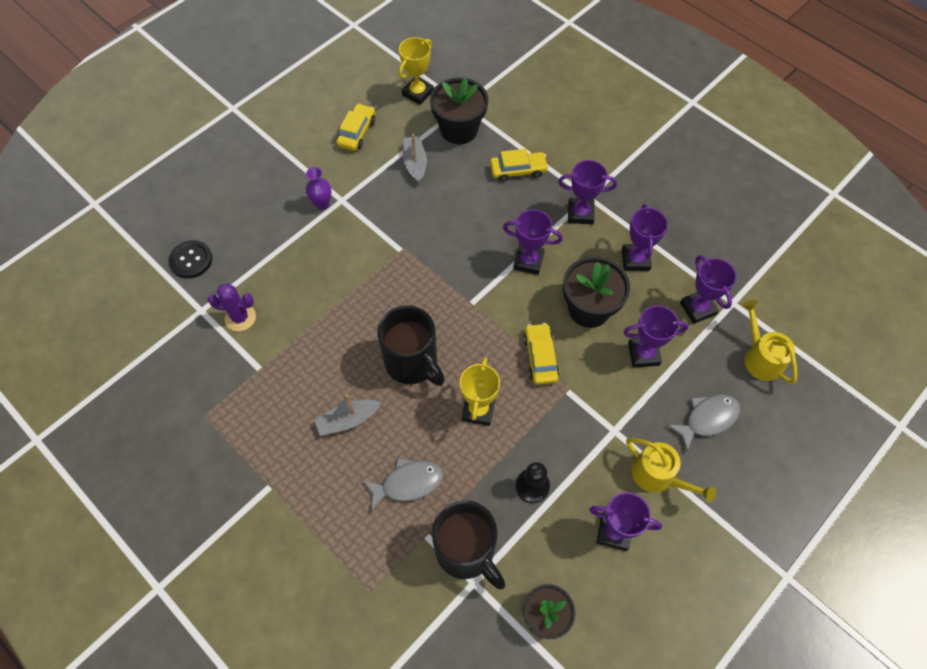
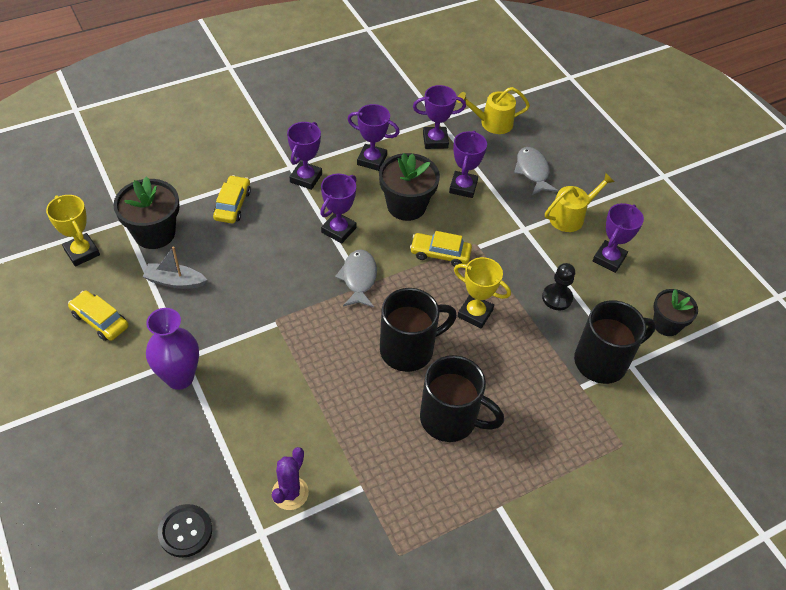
camera: 75 degrees left, 10 degrees down
purple vase [306,167,331,210] -> purple vase [146,308,199,390], size x1.73
grey boat [314,394,381,436] -> black mug [420,355,504,442]
grey fish [362,458,443,512] -> grey fish moved to [335,250,377,308]

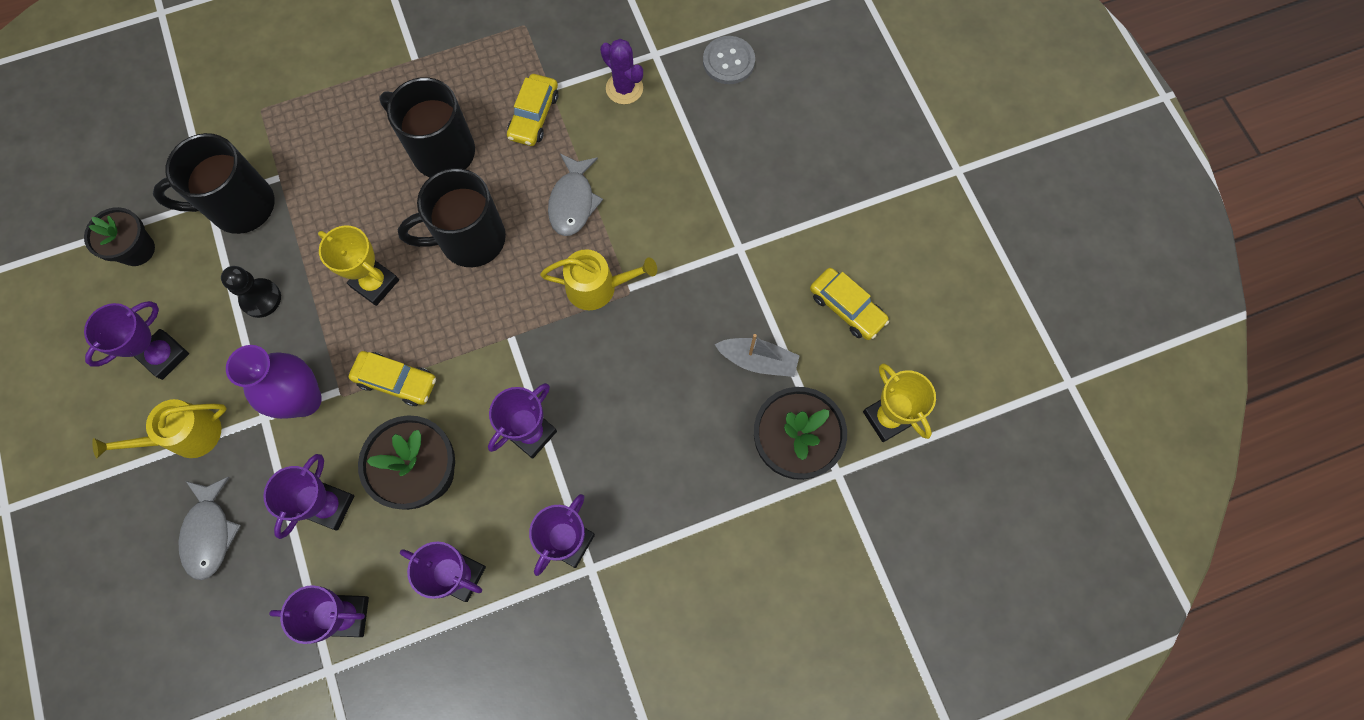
camera: 170 degrees left, 20 degrees up
purple vase [146,308,199,390] -> purple vase moved to [226,345,322,419]
black button [158,504,212,558] -> grey button [703,36,755,84]
yellow car [213,175,251,223] -> yellow car moved to [507,74,558,146]
purple cactus [272,447,309,510] -> purple cactus turned 75 degrees counterclockwise [600,39,643,104]
grey fish [335,250,377,308] -> grey fish moved to [548,154,603,236]
yellow watering can [457,87,530,134] -> yellow watering can moved to [540,249,657,310]

